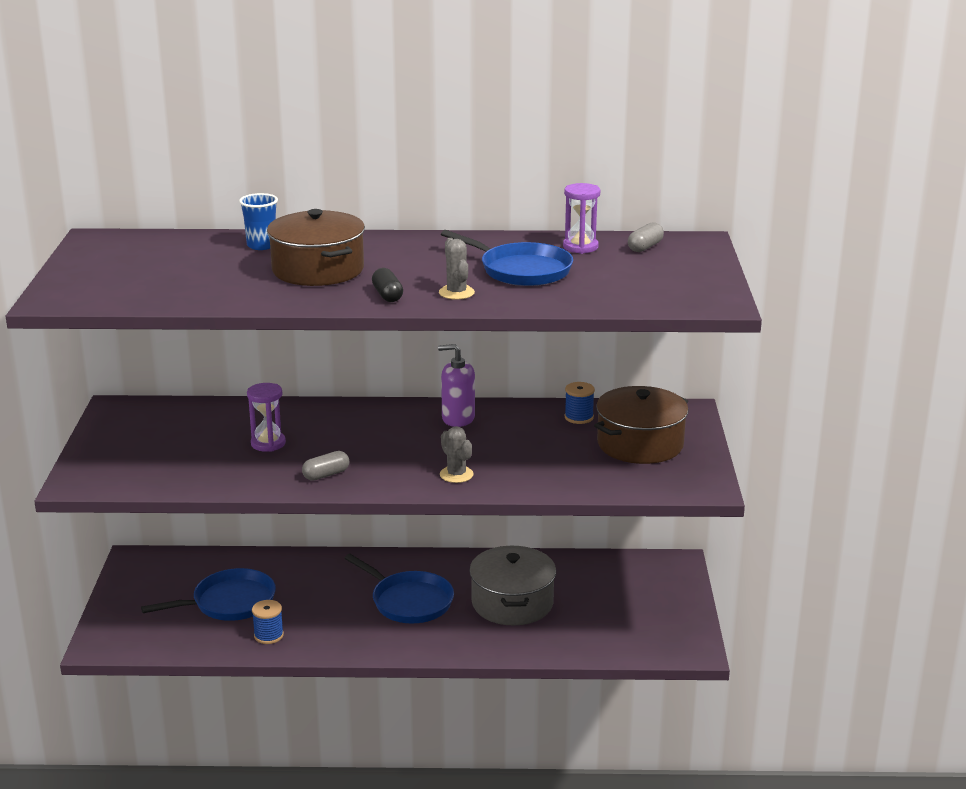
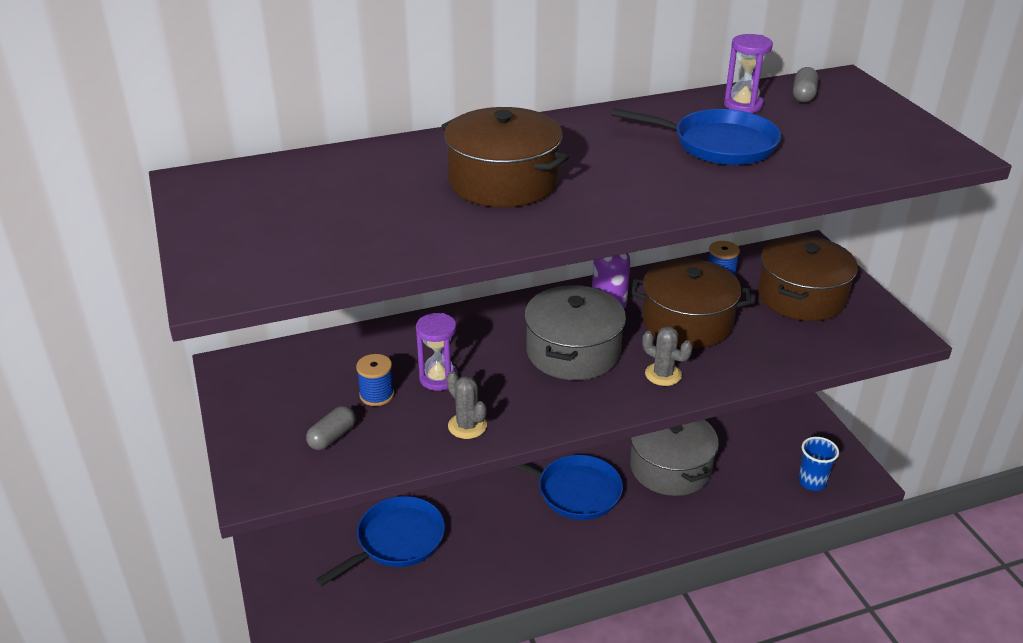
camera: 20 degrees left, 10 degrees up
blue cup [239,193,278,250] -> blue cup moved to [799,437,839,491]
blue spool [252,600,284,644] -> blue spool moved to [356,354,394,406]
grey capsule [302,451,349,481] -> grey capsule moved to [306,406,356,450]
black capsule [372,268,403,302] -> none
grey cactus [439,238,475,300] -> grey cactus moved to [447,371,487,439]
none -> grey pot [524,285,626,380]
none -> brown pot [632,258,751,348]

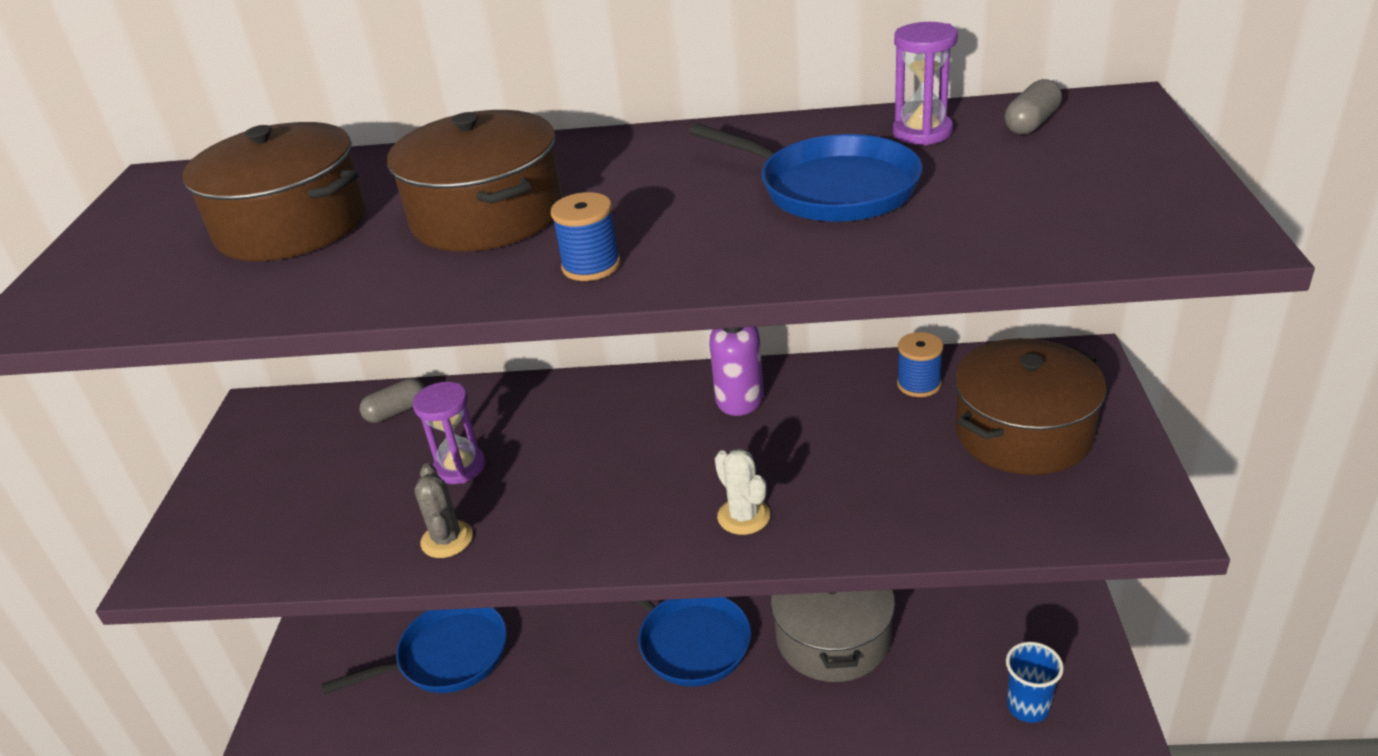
camera: 25 degrees right, 0 degrees up
grey capsule [306,406,356,450] -> grey capsule moved to [360,378,425,423]
blue spool [356,354,394,406] -> blue spool moved to [551,192,620,281]
grey pot [524,285,626,380] -> none
brown pot [632,258,751,348] -> brown pot moved to [183,122,366,261]
grey cactus [642,326,693,386] -> white cactus [715,449,770,535]

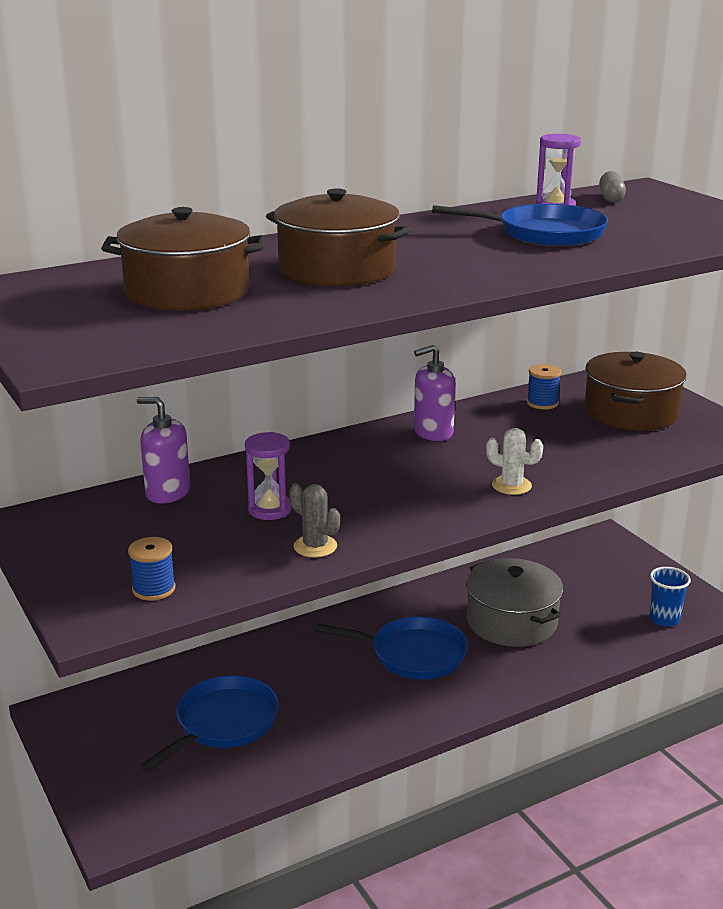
camera: 35 degrees left, 10 degrees down
grey capsule [360,378,425,423] -> purple soap dispenser [137,397,190,504]
blue spool [551,192,620,281] -> blue spool moved to [128,537,176,601]

